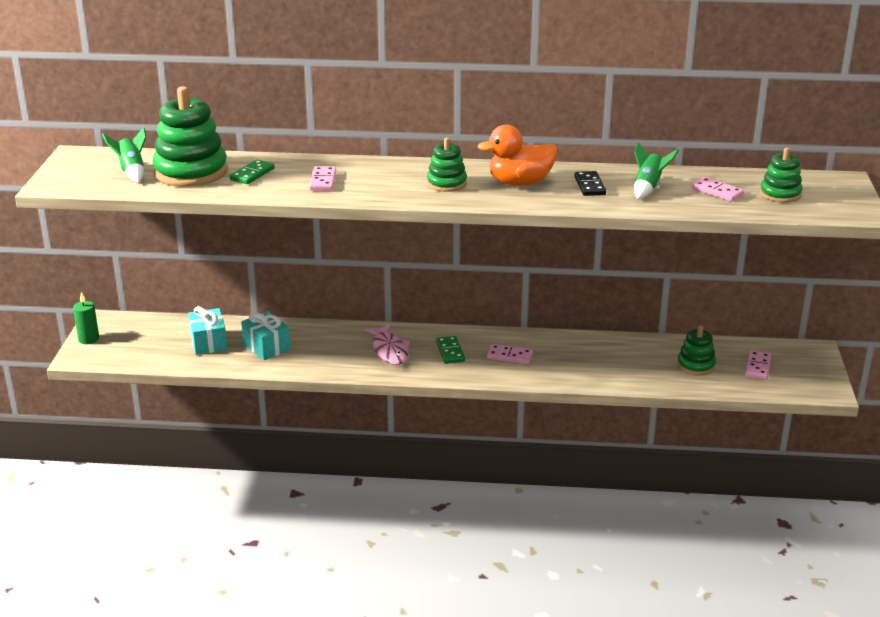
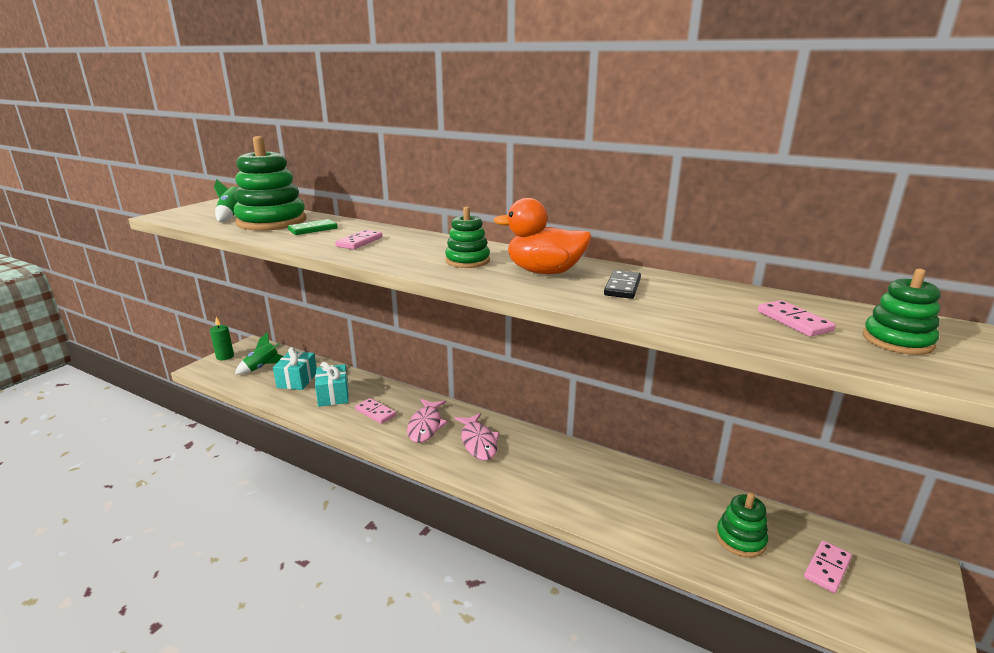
camera: 25 degrees right, 5 degrees down
green domino [436,336,465,364] -> pink fish [454,413,500,460]
pink domino [487,344,533,364] -> pink domino moved to [355,398,396,424]
green rocket [634,142,679,199] -> green rocket moved to [235,332,284,375]

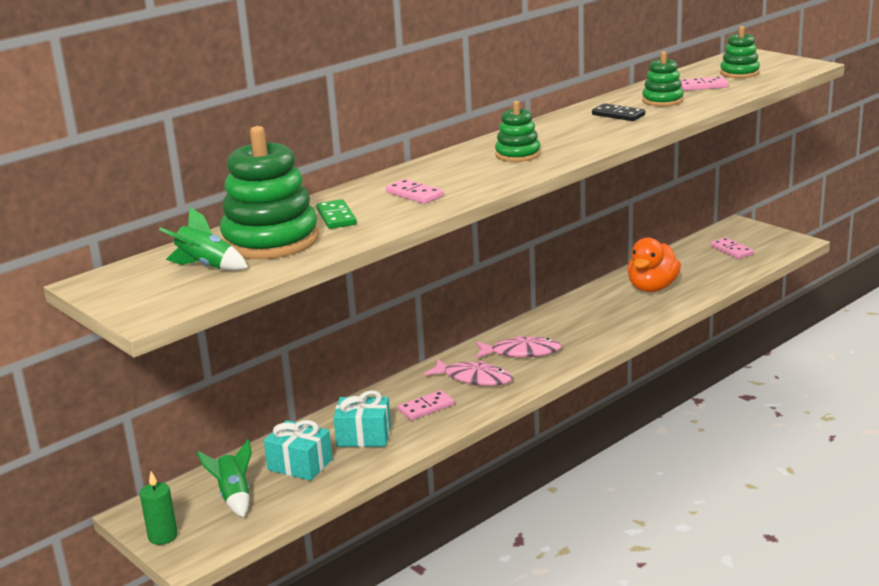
camera: 70 degrees left, 0 degrees up
orange duck [493,198,592,274] -> orange duck moved to [627,238,681,292]
green stacking toy [716,492,768,558] -> green stacking toy moved to [642,51,684,107]

